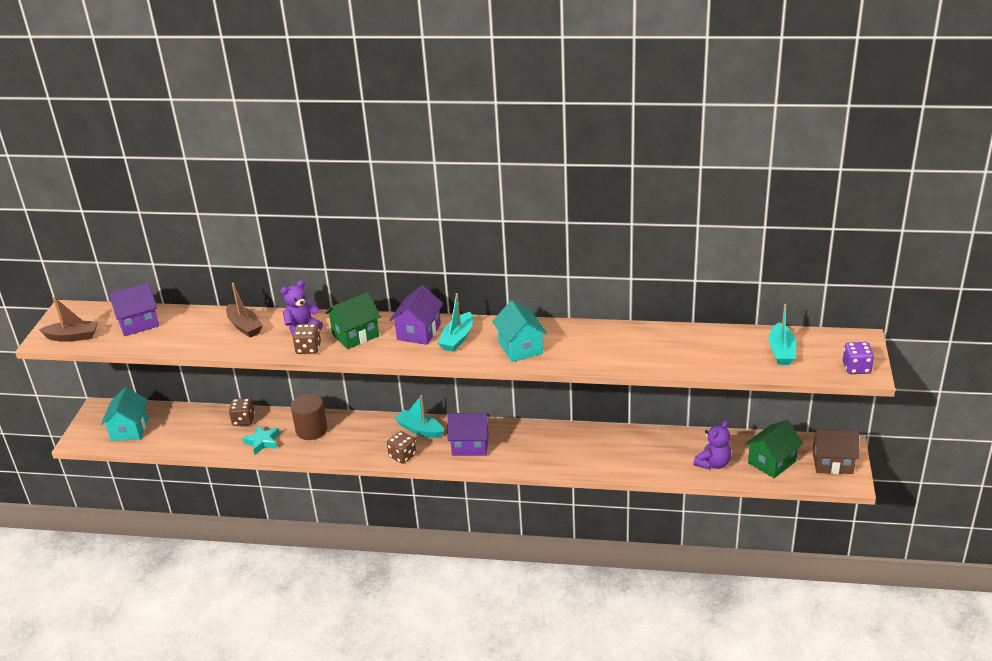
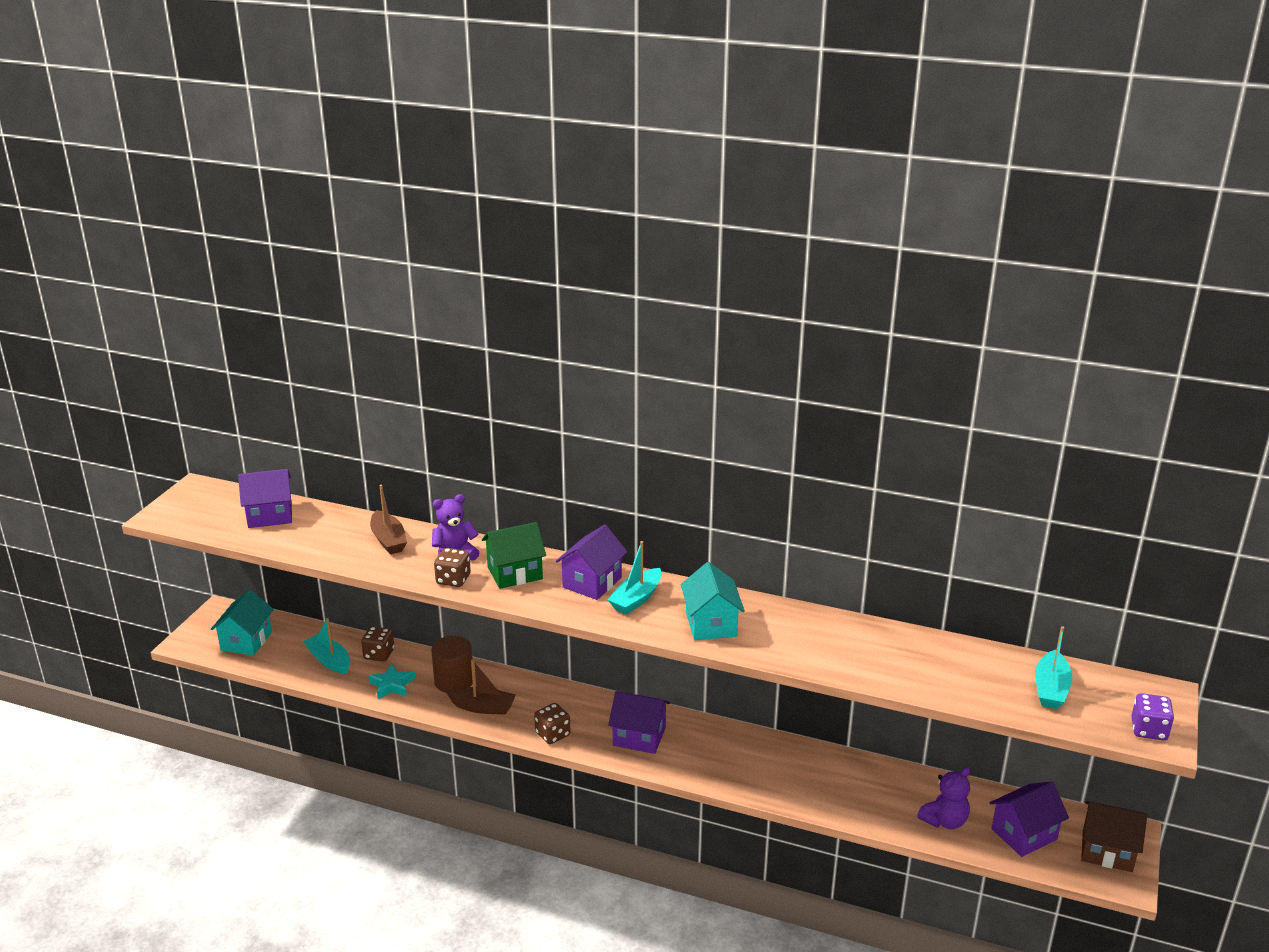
camera: 10 degrees right, 5 degrees down
brown boat [39,296,98,342] -> brown boat moved to [446,659,516,715]
turquoise boat [395,395,444,438] -> turquoise boat moved to [303,618,350,674]
green house [745,420,803,478] -> purple house [990,782,1069,857]

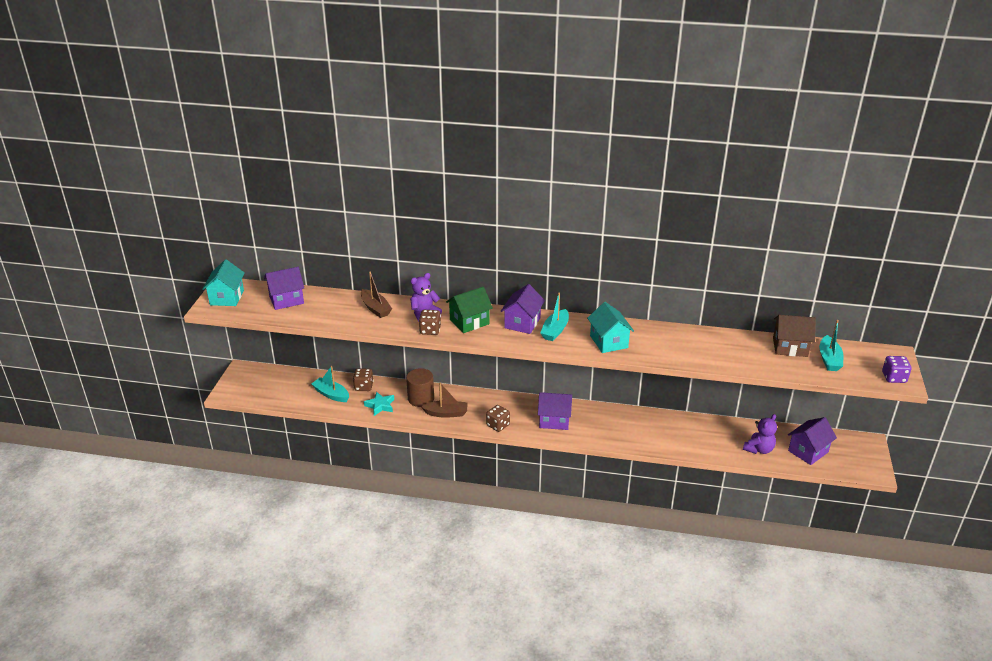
camera: 10 degrees left, 5 degrees up
turquoise house [211,589,274,656] -> turquoise house moved to [202,259,245,306]
brown house [1081,801,1147,872] -> brown house moved to [773,315,816,357]

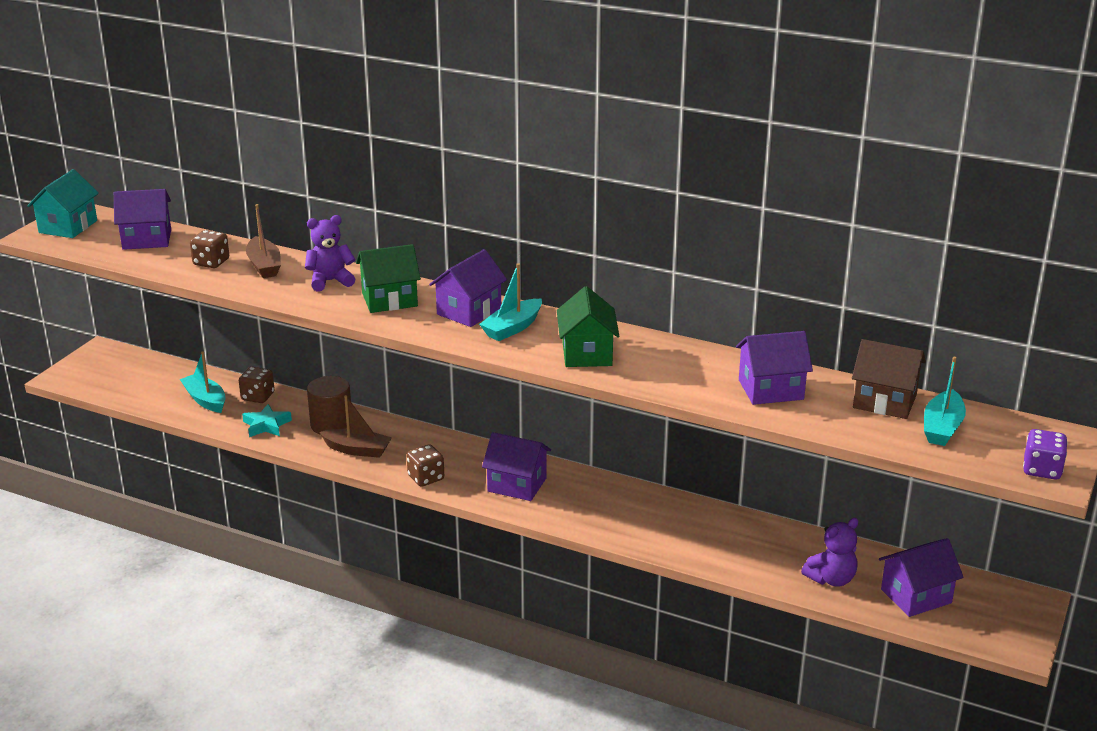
camera: 15 degrees right, 5 degrees down
brown dice [419,310,441,335] -> brown dice moved to [190,230,229,268]
turquoise house [587,302,634,353] -> green house [557,286,620,367]
none -> purple house [736,331,813,405]

